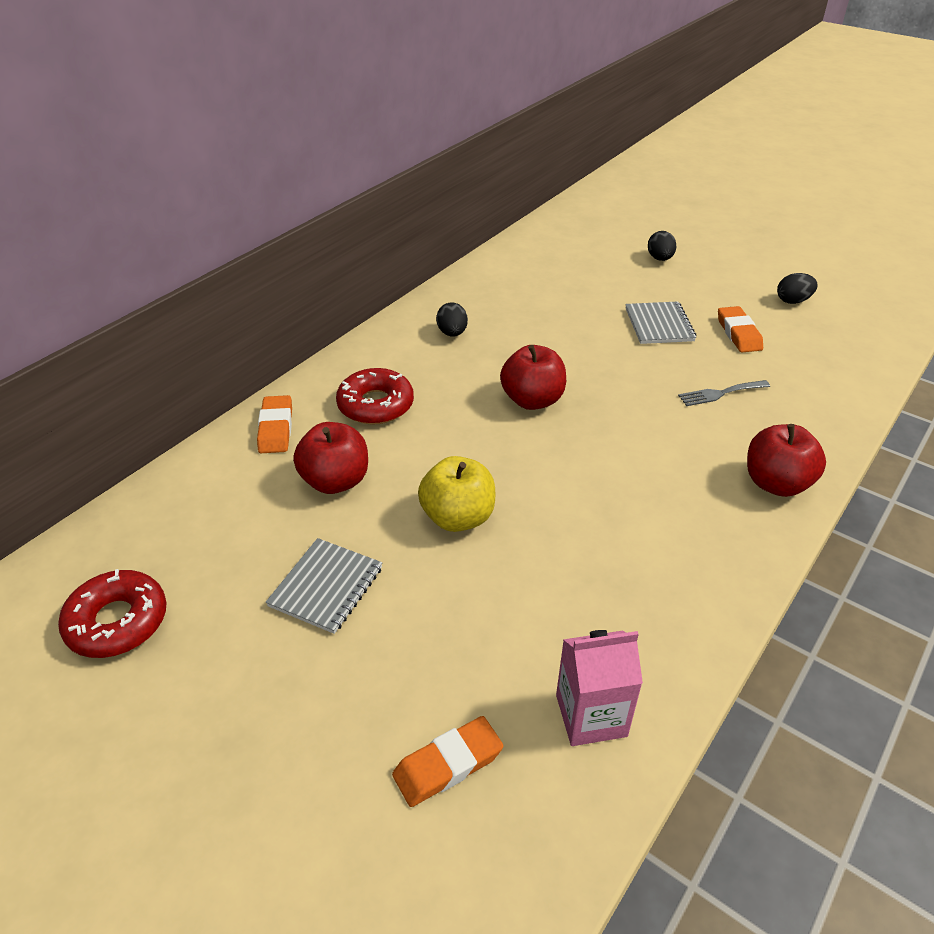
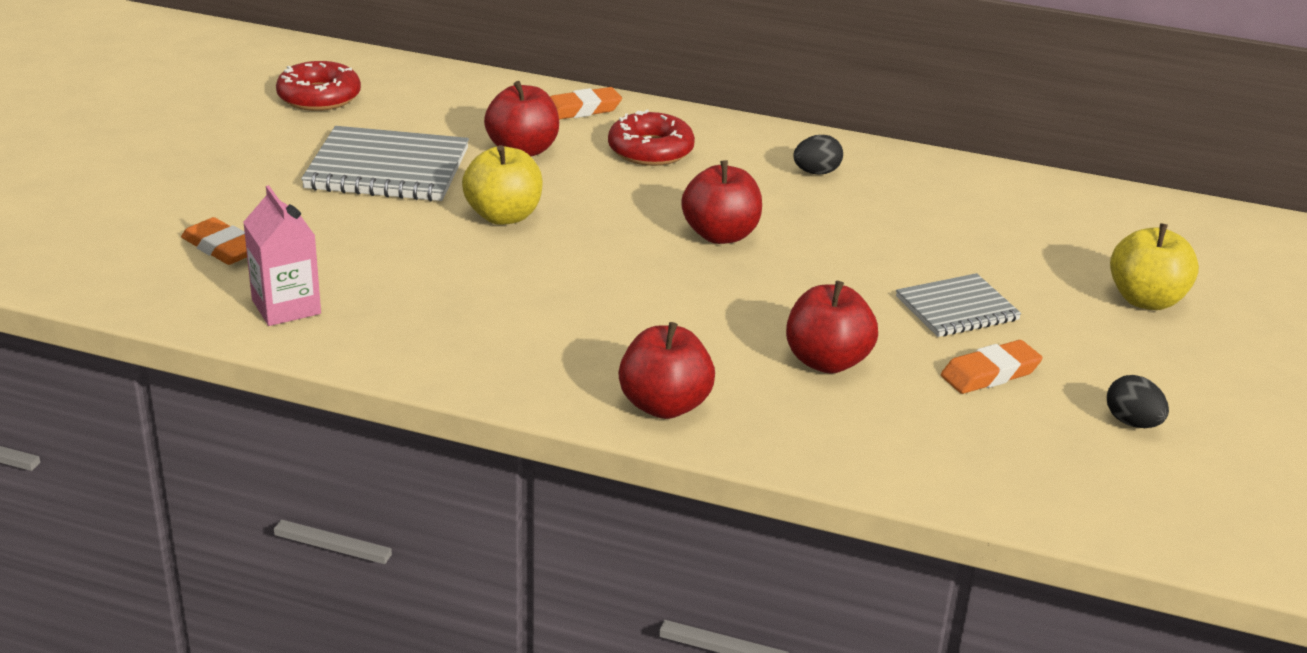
camera: 70 degrees right, 10 degrees down
grey notebook [266,538,382,634] -> grey notebook [301,126,469,201], size x1.63
black egg [648,231,676,261] -> yellow apple [1110,223,1199,310]
grey fork [678,380,770,406] -> red apple [786,281,878,374]

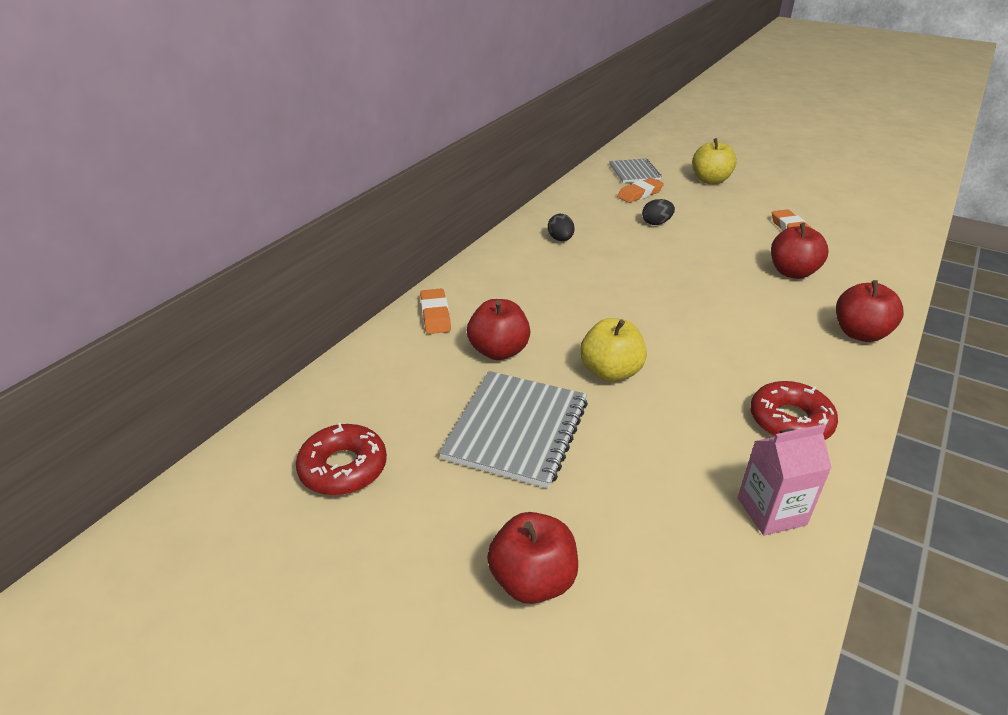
camera: 75 degrees left, 5 degrees up
orange eraser [181,217,247,265] -> orange eraser moved to [617,178,664,203]
red donut [608,109,695,166] -> red donut moved to [750,381,838,440]
red apple [681,160,762,244] -> red apple moved to [487,512,578,604]
grey notebook [896,273,1021,337] -> grey notebook moved to [609,159,661,183]
black egg [1107,375,1169,428] -> black egg moved to [642,199,675,225]

